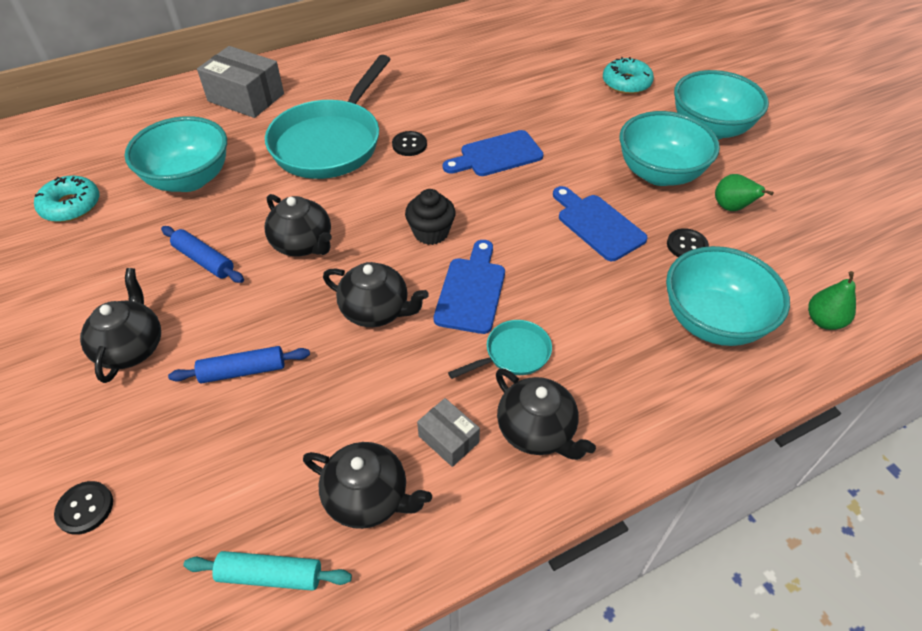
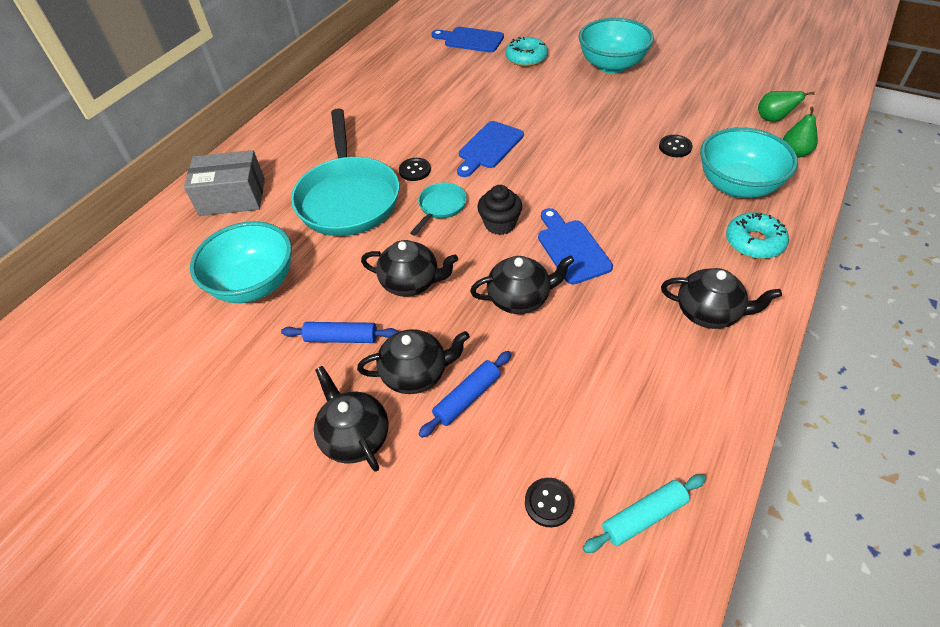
camera: 30 degrees left, 0 degrees up
turquoise donut [34,176,100,222] -> turquoise donut moved to [726,212,789,259]
black button [54,481,113,535] -> black button moved to [525,478,574,527]
black teapot [303,442,432,529] -> black teapot moved to [357,329,470,394]
grey box [417,398,480,467] -> none
turquoise pan [448,320,552,379] -> turquoise pan moved to [410,183,467,236]
blue cutting board [553,186,648,261] -> blue cutting board moved to [431,27,504,52]
turquoise bowl [619,111,720,186] -> none
green pear [715,174,774,211] -> green pear moved to [758,91,815,122]

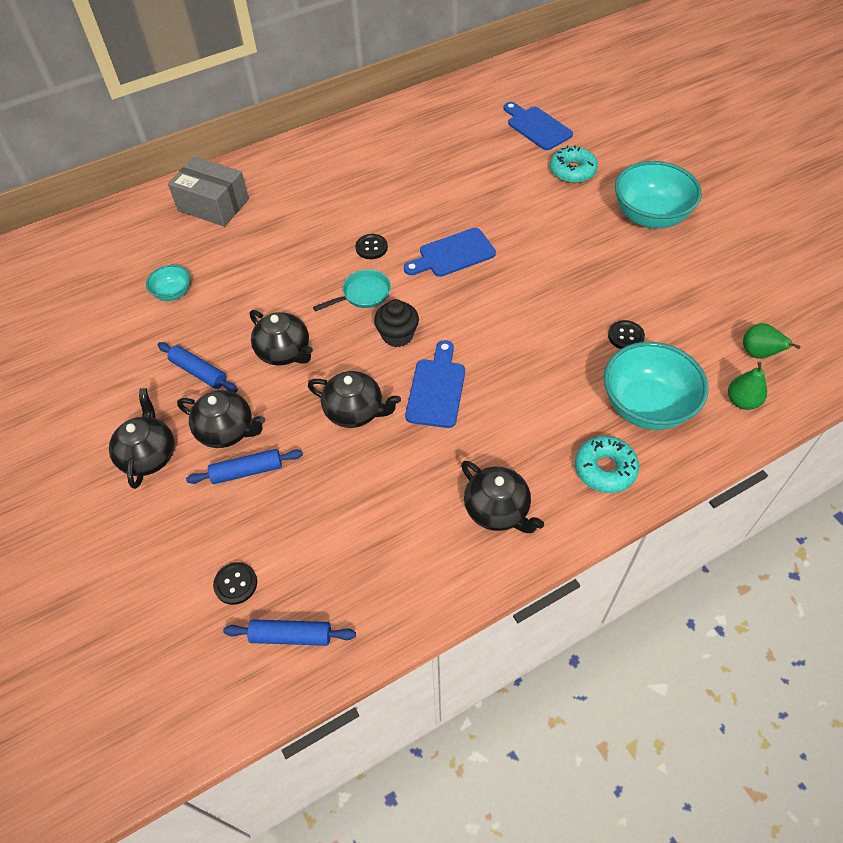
camera: 30 degrees right, 5 degrees up
turquoise bowl [190,221,292,303] -> turquoise bowl [146,265,190,301], size x0.50
turquoise pan [291,108,399,236] -> none
turquoise rolling pin [583,474,706,553] -> blue rolling pin [223,619,356,646]

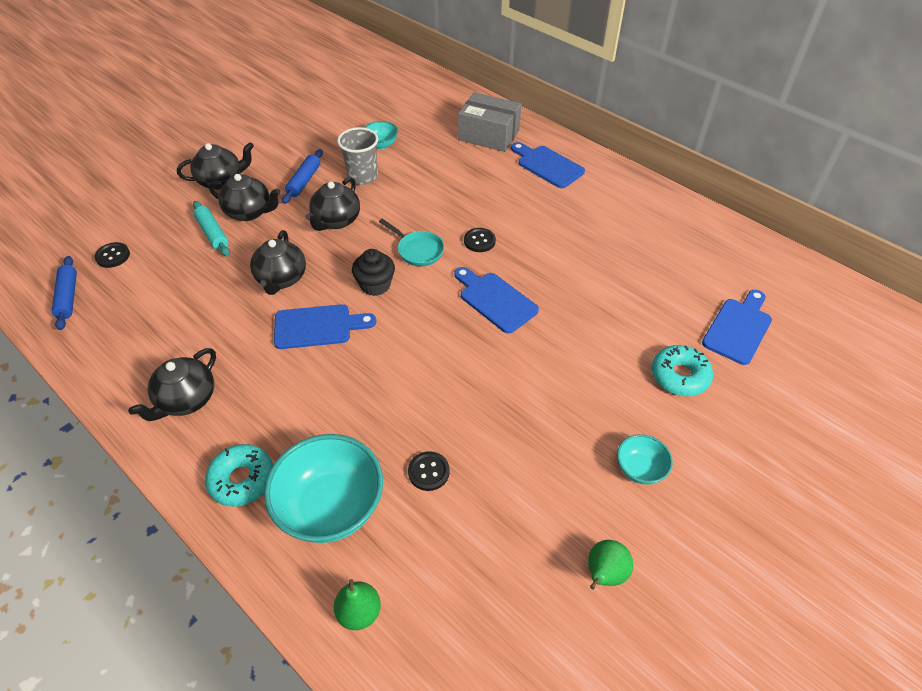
camera: 70 degrees right, 5 degrees down
grey box [168,157,249,227] -> grey box turned 75 degrees counterclockwise [458,92,521,152]
black teapot [177,390,265,448] -> black teapot turned 75 degrees counterclockwise [209,174,281,221]
blue rolling pin [186,449,303,484] -> turquoise rolling pin [193,201,230,257]
turquoise bowl [615,161,702,228] -> turquoise bowl [617,434,673,485], size x0.50
green pear [743,323,801,359] -> green pear moved to [588,540,633,589]
none -> grey cup [337,127,378,185]
none -> blue cutting board [511,142,585,188]

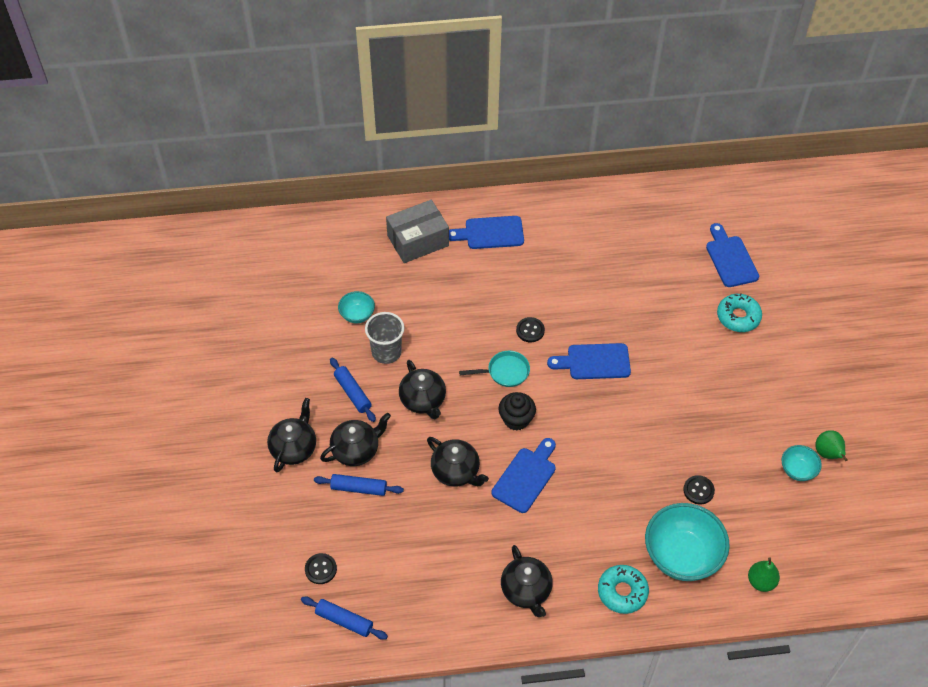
camera: 50 degrees left, 5 degrees up
turquoise rolling pin [193,201,230,257] -> blue rolling pin [314,474,404,496]
turquoise bowl [617,434,673,485] -> turquoise bowl moved to [782,445,822,481]

